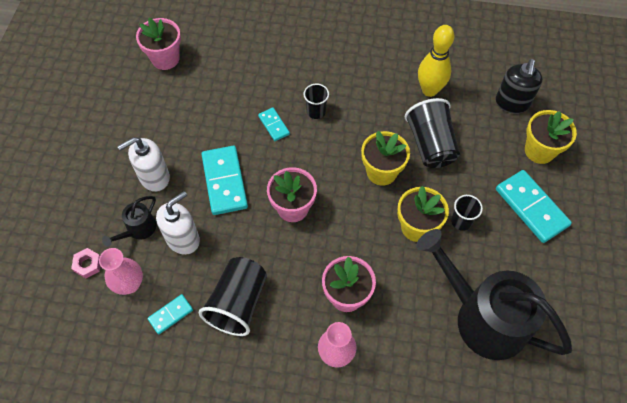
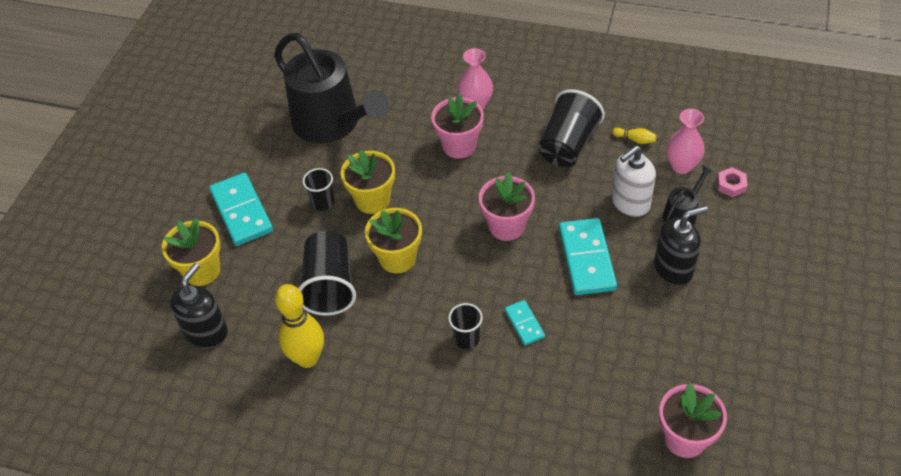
camera: 170 degrees left, 10 degrees down
white soap dispenser [117,137,170,192] -> black soap dispenser [654,206,708,286]
turquoise domino [148,294,193,334] -> yellow bowling pin [612,128,656,144]

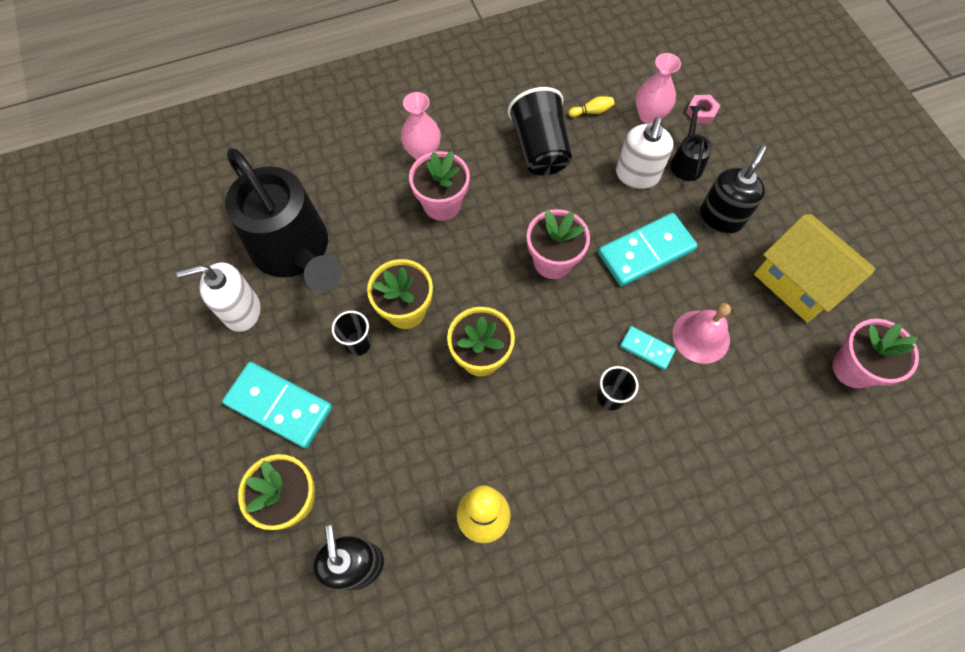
camera: 40 degrees left, 15 degrees up
black watering can [274,33,389,143] -> black watering can turned 45 degrees clockwise [225,148,341,292]
black cup [298,231,356,316] -> none
turquoise domino [559,218,617,295] -> turquoise domino turned 75 degrees counterclockwise [598,213,698,286]
none -> white soap dispenser [177,262,261,332]
none -> pink bell [673,303,731,364]
none -> yellow house [754,214,876,323]

